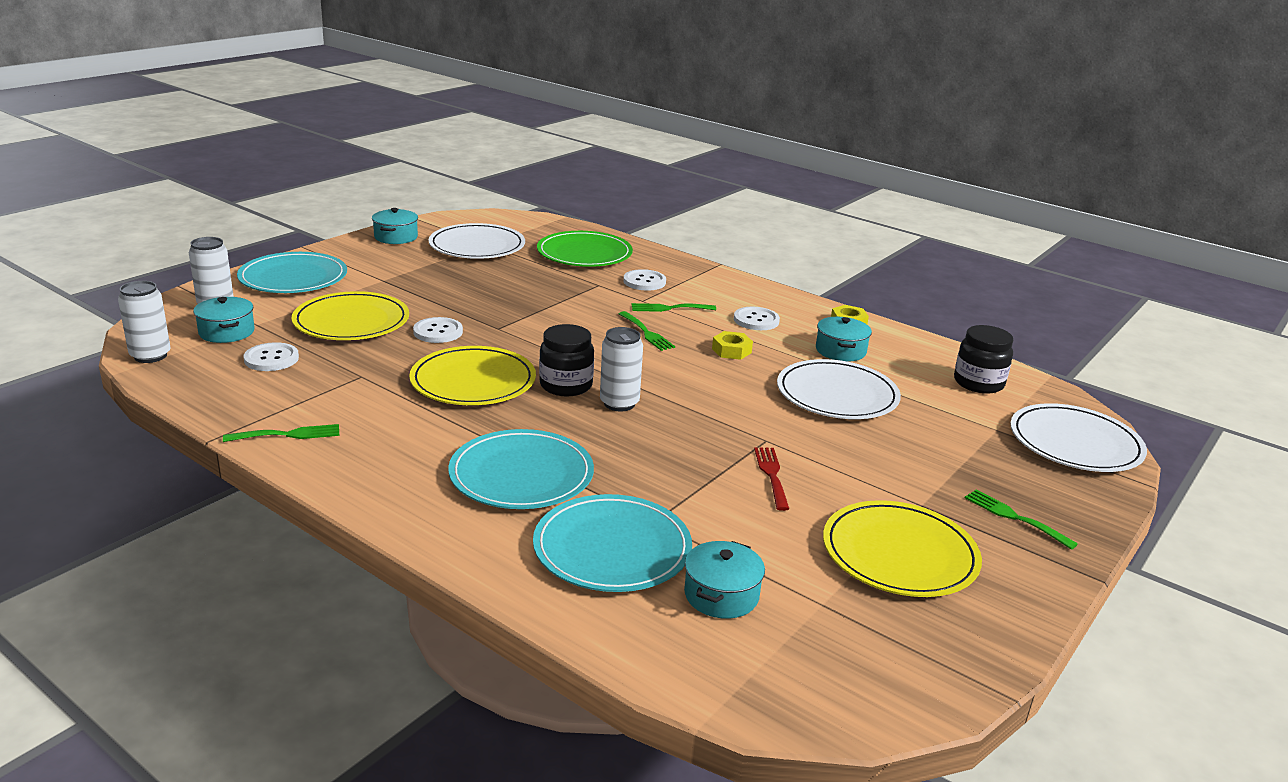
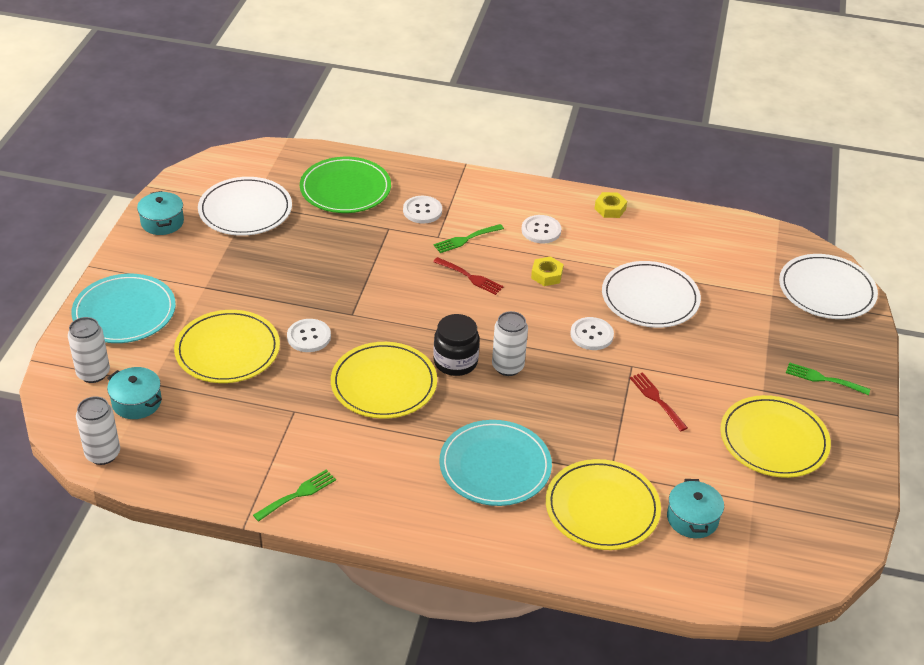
camera: 25 degrees left, 15 degrees up
white button [244,342,299,371] -> white button moved to [570,317,614,350]
turquoise plate [533,494,692,592] -> yellow plate [546,459,661,550]
green fork [619,311,675,351] -> red fork [433,257,504,295]
turquoise pot [816,317,872,362] -> none
black jar [954,325,1013,394] -> none

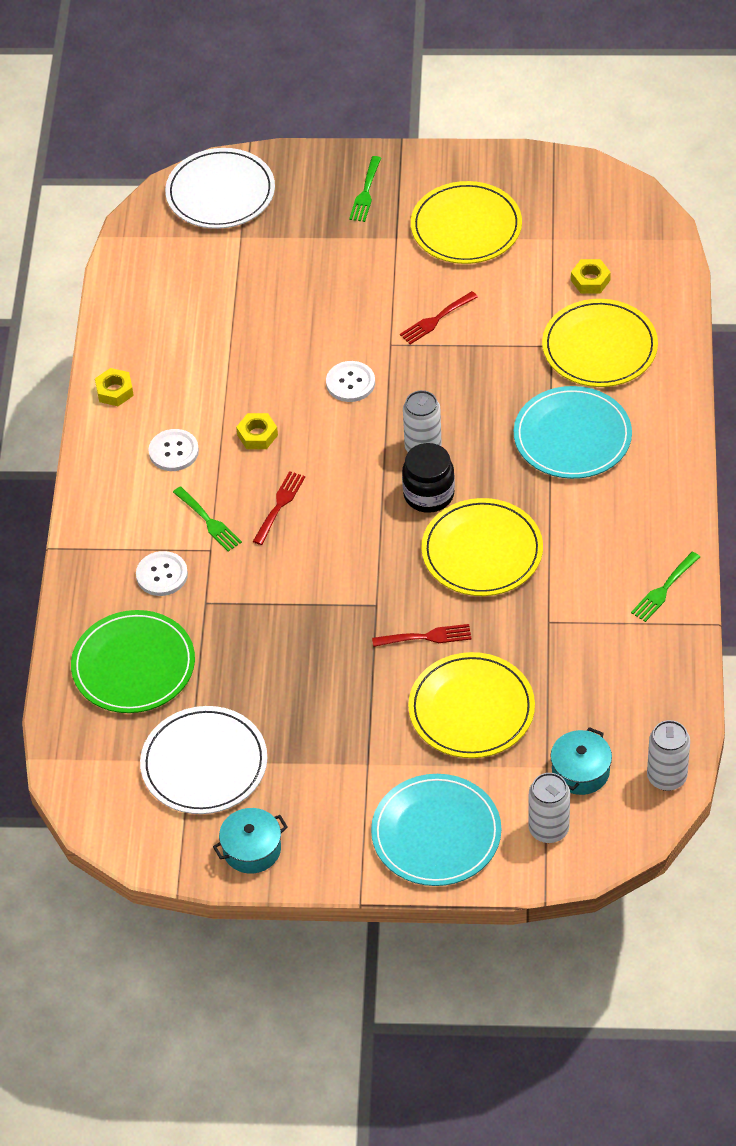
camera: 95 degrees left, 10 degrees up
green fork [253,470,336,522] -> green fork turned 90 degrees counterclockwise [631,551,700,622]
white button [287,319,331,352] -> red fork [372,624,471,647]
white plate [602,261,701,328] -> none
turquoise pot [667,479,724,538] -> yellow nut [571,259,611,293]

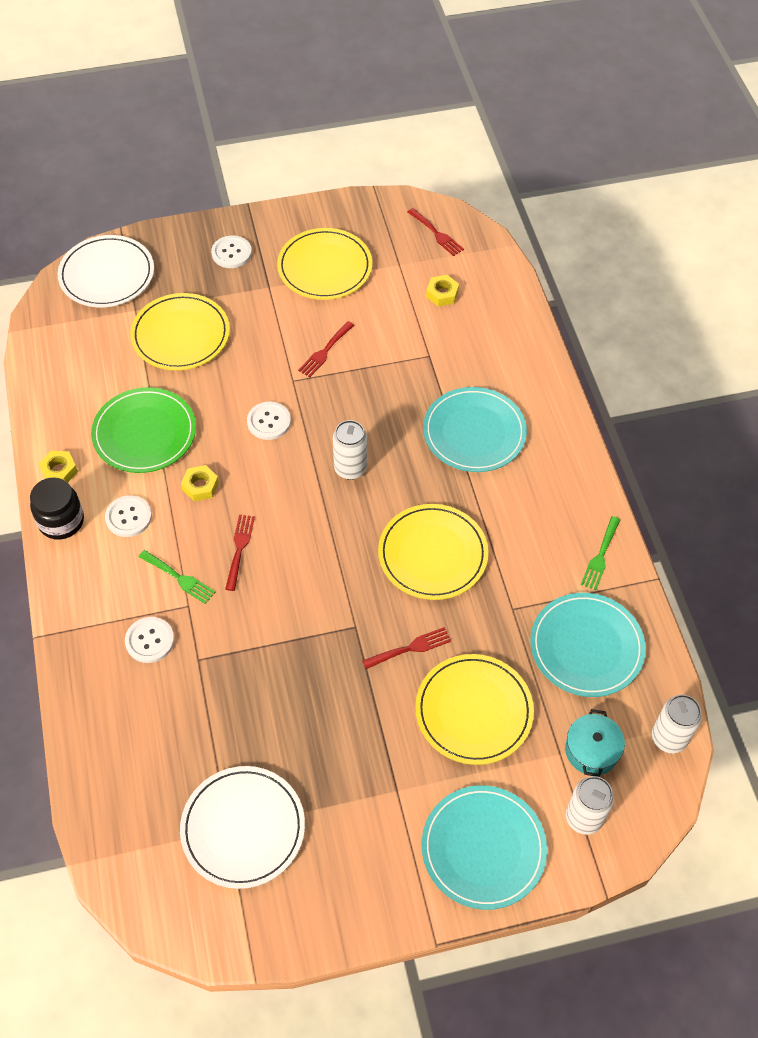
camera: 20 degrees left, 5 degrees up
green plate [71,610,195,713] -> green plate moved to [91,387,196,473]
turquoise pot [213,808,288,874] -> none
green fork [349,156,381,222] -> white button [211,235,252,268]
black jar [402,443,455,513] -> black jar moved to [30,477,84,540]
yellow plate [542,299,658,387] -> yellow plate moved to [130,293,230,370]
none -> red fork [408,208,464,256]
none -> turquoise plate [530,593,646,697]

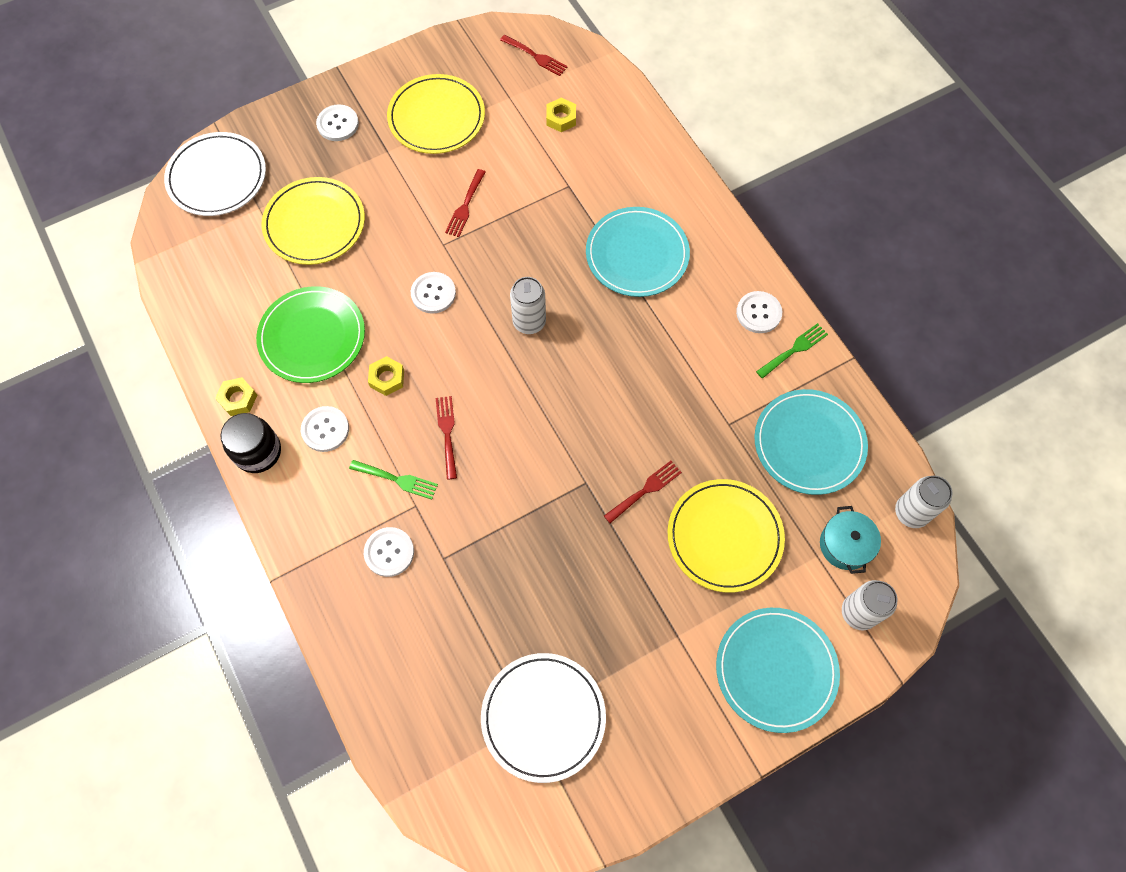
camera: 15 degrees left, 10 degrees up
yellow plate [378,504,488,600] -> none
green fork [581,516,620,590] -> green fork turned 135 degrees counterclockwise [756,323,828,379]
none -> white button [736,291,782,333]

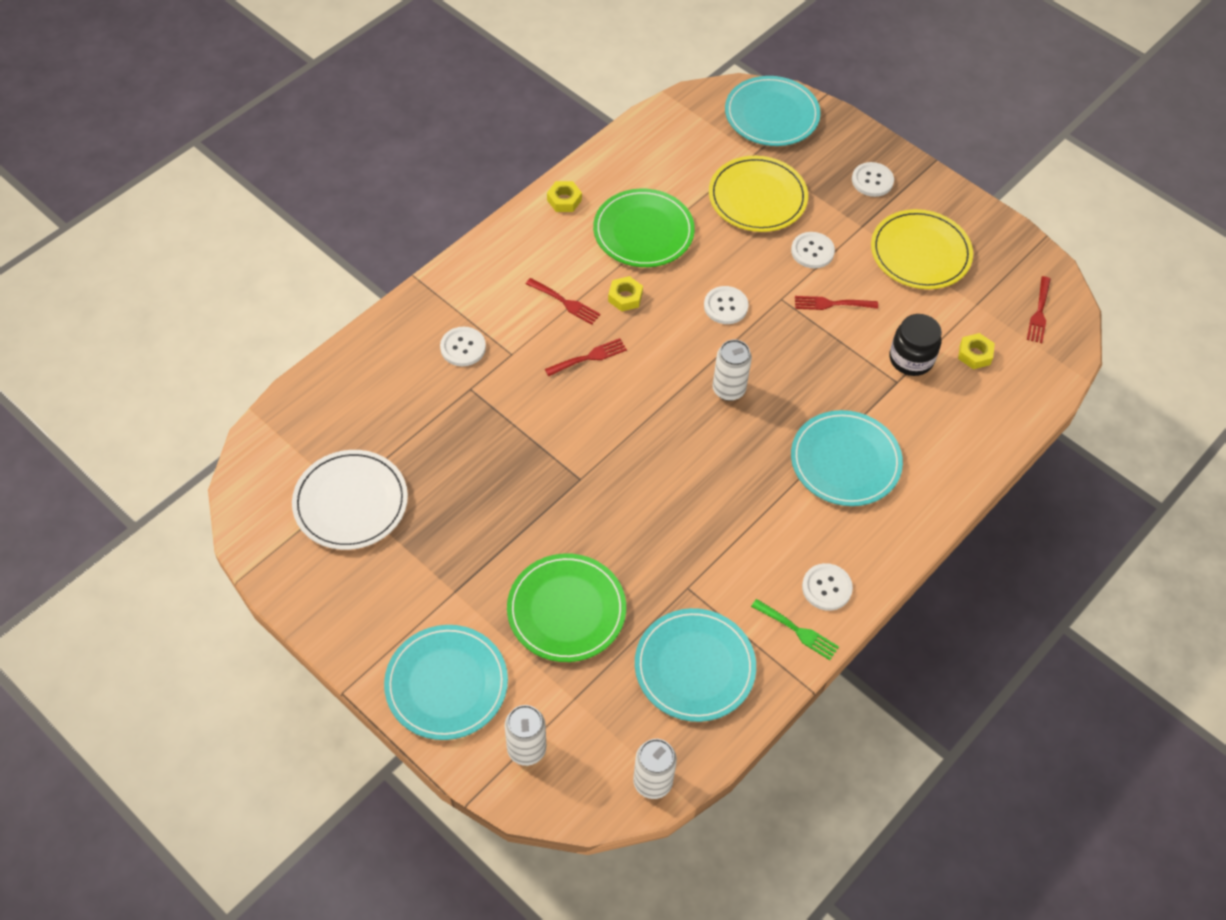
camera: 70 degrees right, 10 degrees down
white plate [164,132,266,216] -> turquoise plate [725,76,821,146]
black jar [221,413,281,473] -> black jar moved to [889,314,942,376]
white button [301,406,349,452] -> white button moved to [791,232,835,268]
green fork [349,460,438,499] -> none
red fork [604,461,682,523] -> red fork moved to [526,278,601,325]
yellow plate [668,479,785,593] -> green plate [507,553,626,662]
turquoise pot [820,506,881,574] -> none

